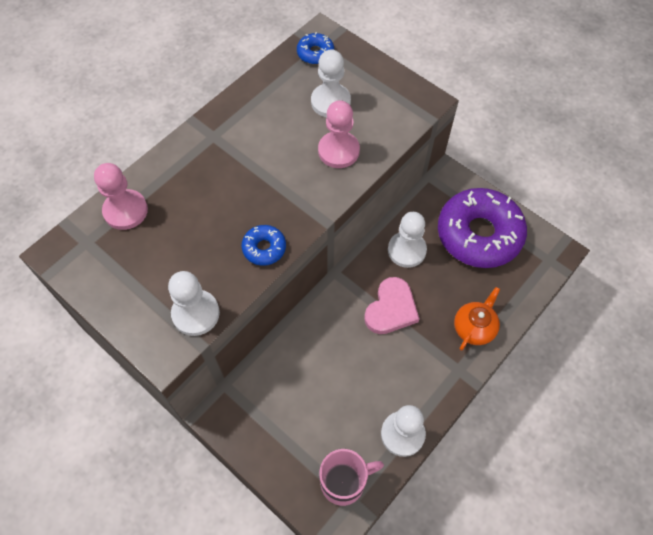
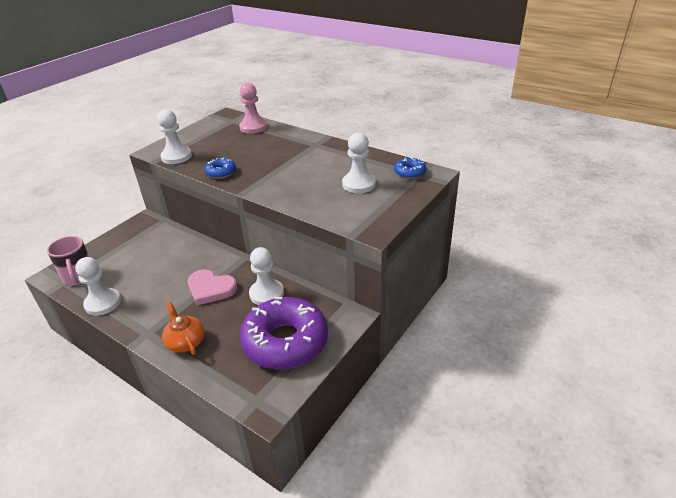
camera: 85 degrees right, 25 degrees down
pink pawn [318,100,360,168] -> none
orange teapot [454,287,500,351] -> orange teapot turned 150 degrees counterclockwise [162,302,205,355]

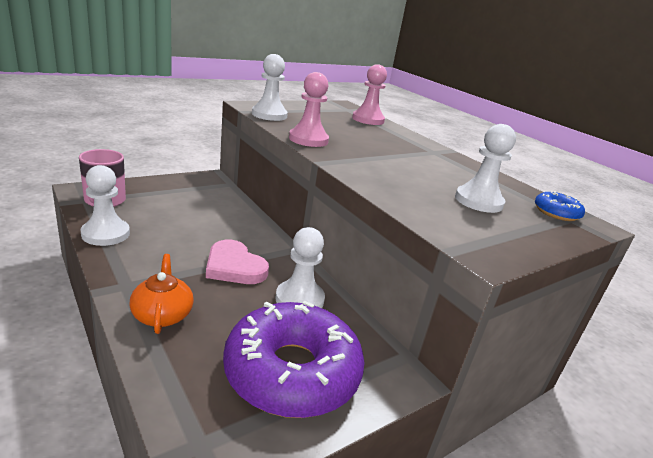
camera: 15 degrees right, 10 degrees down
blue donut [205,157,236,179] -> pink pawn [289,72,329,147]

